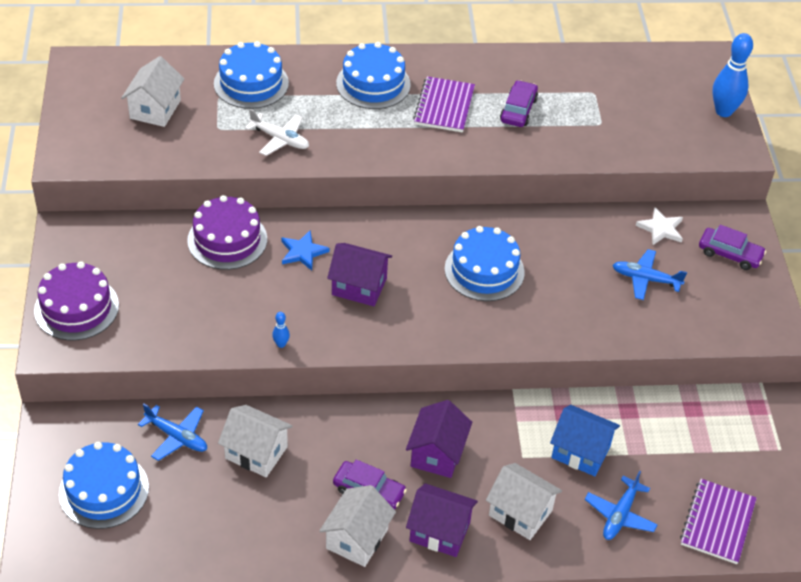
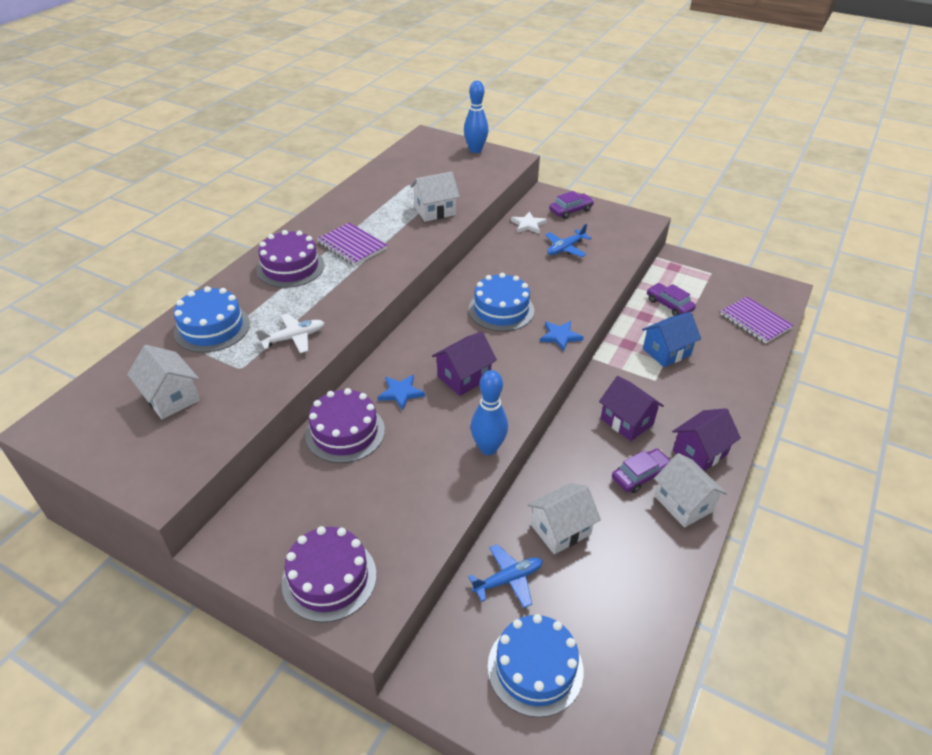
camera: 55 degrees left, 5 degrees down
blue bowling pin [272,312,290,348] -> blue bowling pin [470,370,508,455], size x2.26
blue cake [336,42,411,109] -> purple cake [256,230,325,288]
white house [486,463,562,540] -> white house moved to [410,171,460,222]
purple car [500,80,538,127] -> purple car moved to [647,283,696,316]
blue plane [585,471,658,540] -> none
none -> blue star [540,321,583,351]

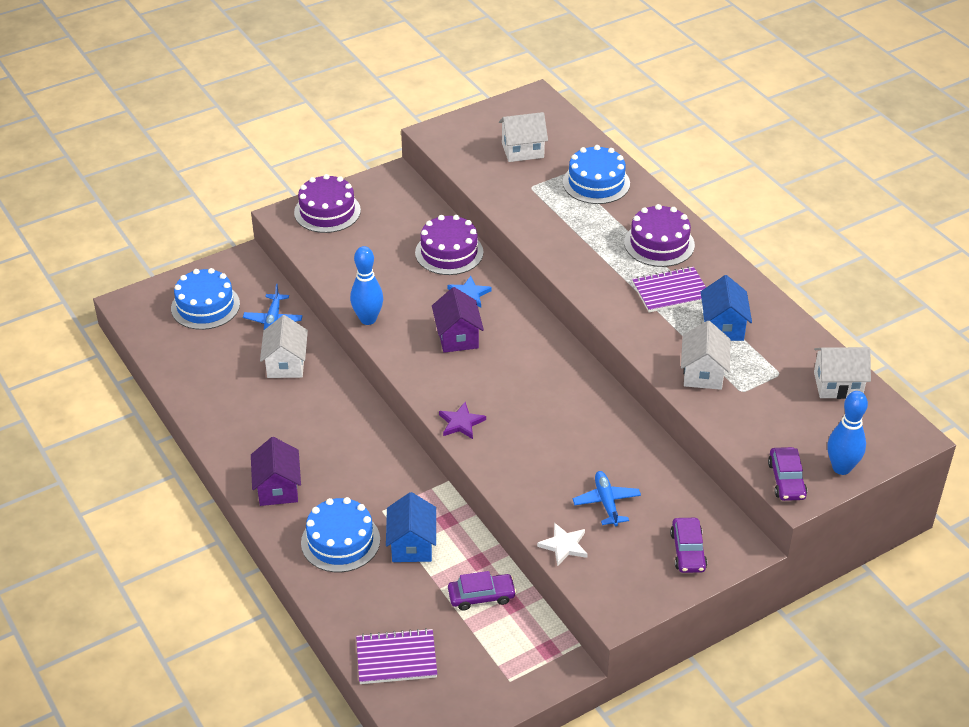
camera: 120 degrees right, 0 degrees up
white plane [255,313,324,353] -> none
blue cake [468,273,534,331] -> blue cake moved to [301,497,380,572]
white star [511,212,547,234] -> white star moved to [537,523,588,566]
blue star [540,321,583,351] -> purple star [439,402,486,439]
purple house [599,376,664,441] -> none
purple car [612,449,671,493] -> purple car moved to [768,447,807,501]
white house [654,453,727,528] -> white house moved to [814,347,871,399]
none -> blue house [701,275,752,341]

